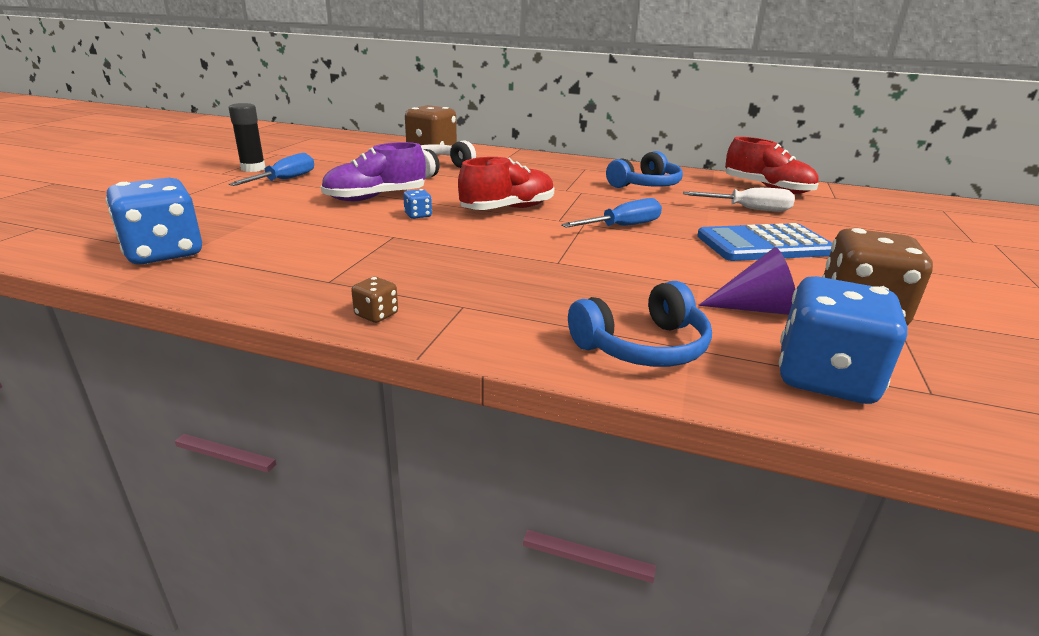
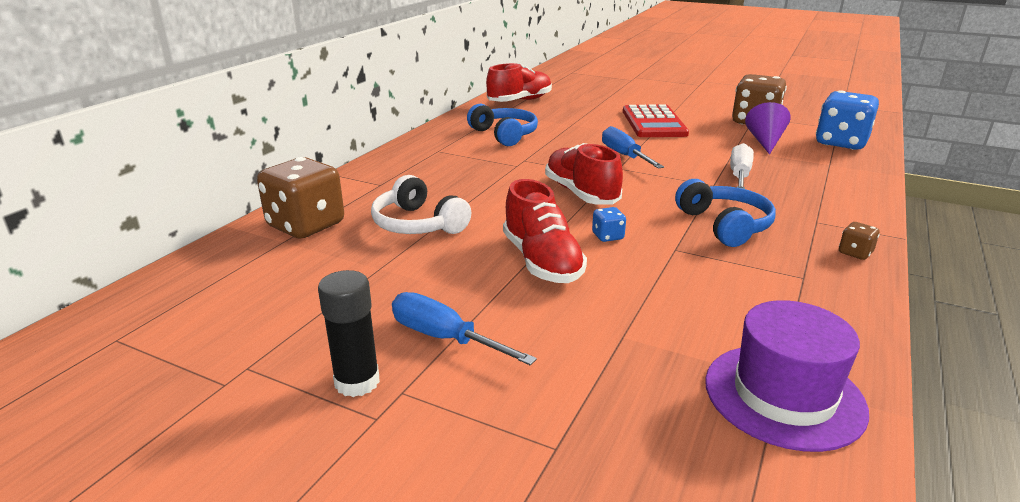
camera: 80 degrees left, 0 degrees up
blue dice [105,178,202,264] -> purple hat [705,300,869,452]
purple shoe [321,142,426,201] -> red shoe [503,179,587,283]
blue headphones [568,281,712,367] -> blue headphones moved to [675,179,776,247]
white screwdriver [683,188,795,212] -> white screwdriver moved to [730,143,754,189]
blue calculator [697,223,832,261] -> red calculator [623,104,689,137]

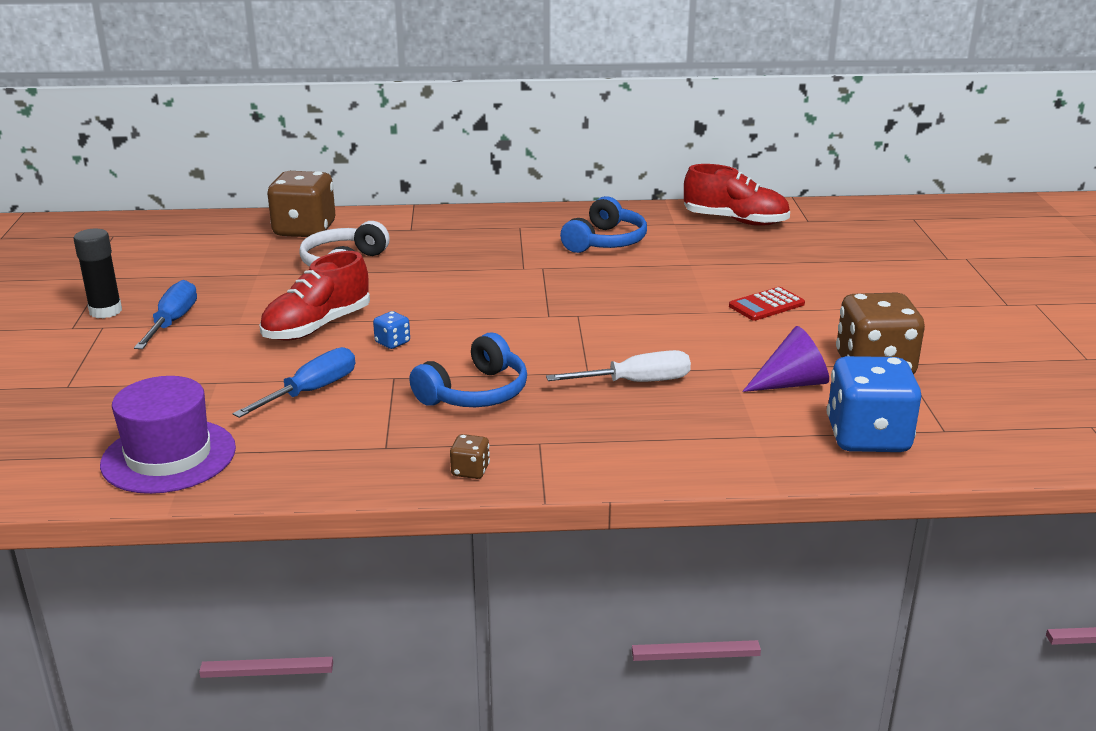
camera: 60 degrees right, 0 degrees up
red shoe [545,143,623,204] -> none
blue screwdriver [602,126,664,169] -> blue screwdriver moved to [233,347,355,418]
red calculator [623,104,689,137] -> red calculator [729,287,805,321], size x0.56

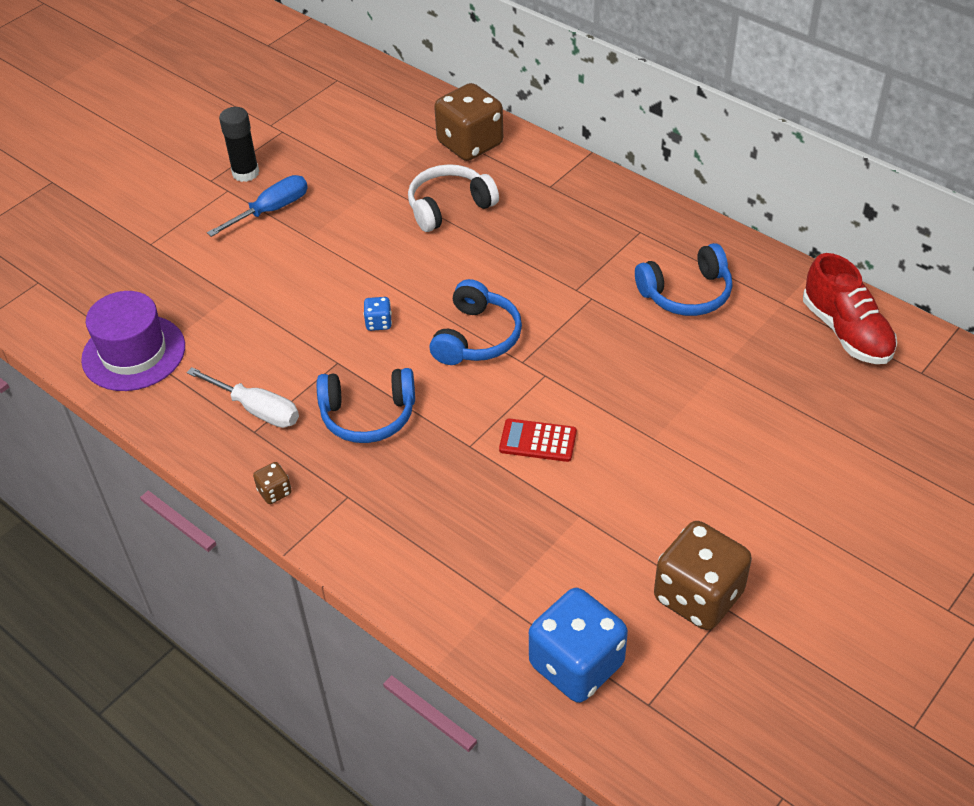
camera: 45 degrees right, 20 degrees up
blue screwdriver [233,347,355,418] -> none
red shoe [259,251,370,341] -> none
white screwdriver [546,350,691,382] -> white screwdriver moved to [186,367,299,428]
red calculator [729,287,805,321] -> red calculator moved to [499,419,577,462]
purple cone [742,326,829,392] -> none
none -> blue headphones [430,279,522,365]

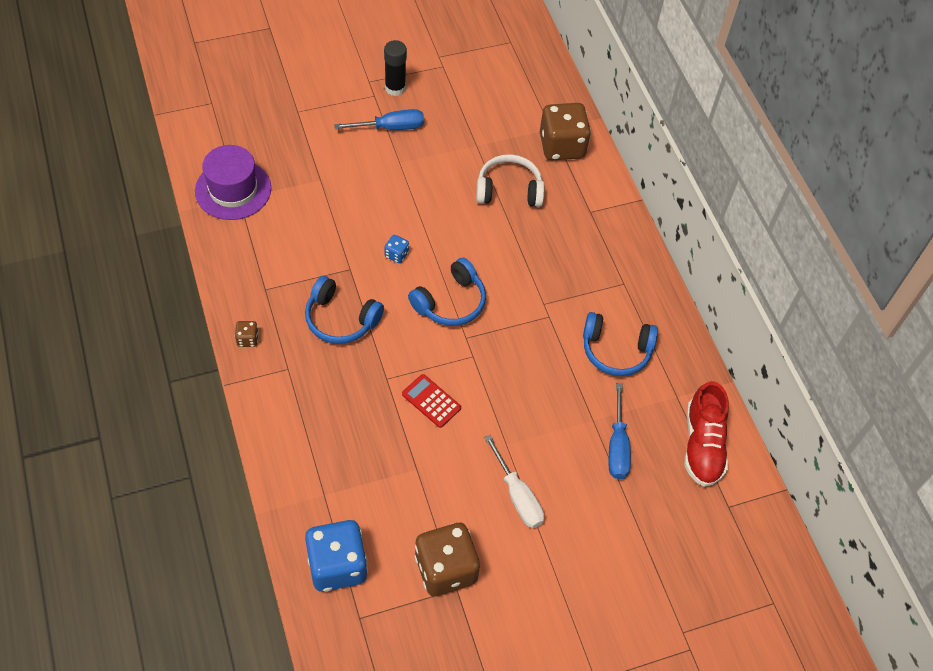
camera: 25 degrees right, 10 degrees up
white screwdriver [186,367,299,428] -> white screwdriver moved to [484,435,544,528]
none -> blue screwdriver [609,383,631,479]

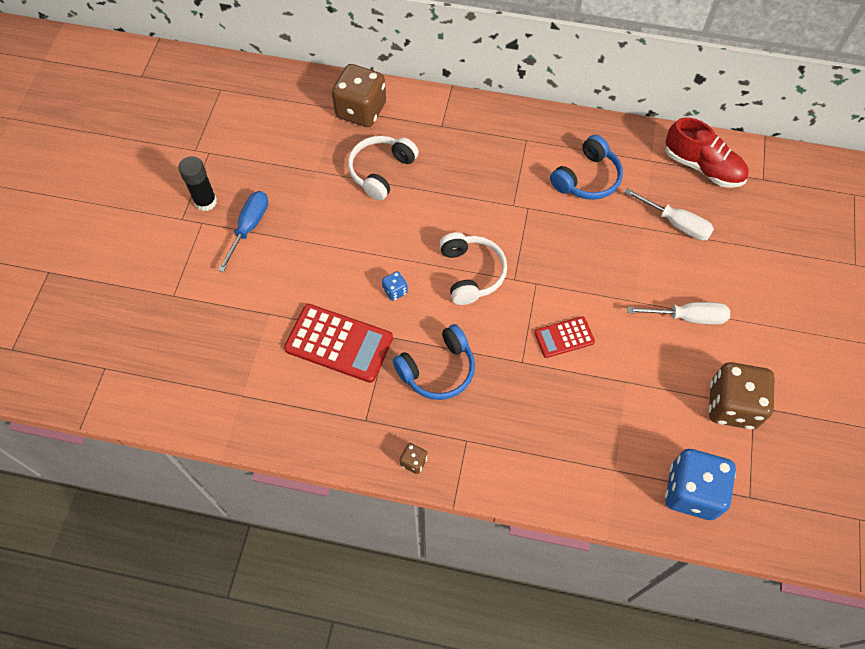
camera: 55 degrees left, 5 degrees up
purple hat [195,145,271,220] -> none
blue headphones [408,258,486,326] -> white headphones [439,232,507,305]
blue screwdriver [609,383,631,479] -> white screwdriver [624,188,714,241]
none -> red calculator [284,304,393,383]

